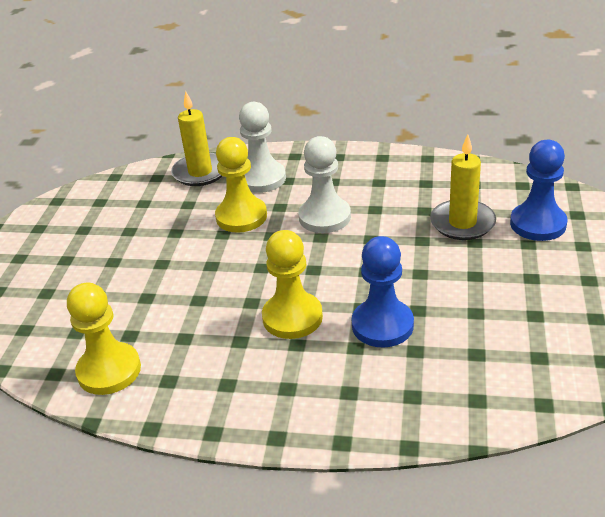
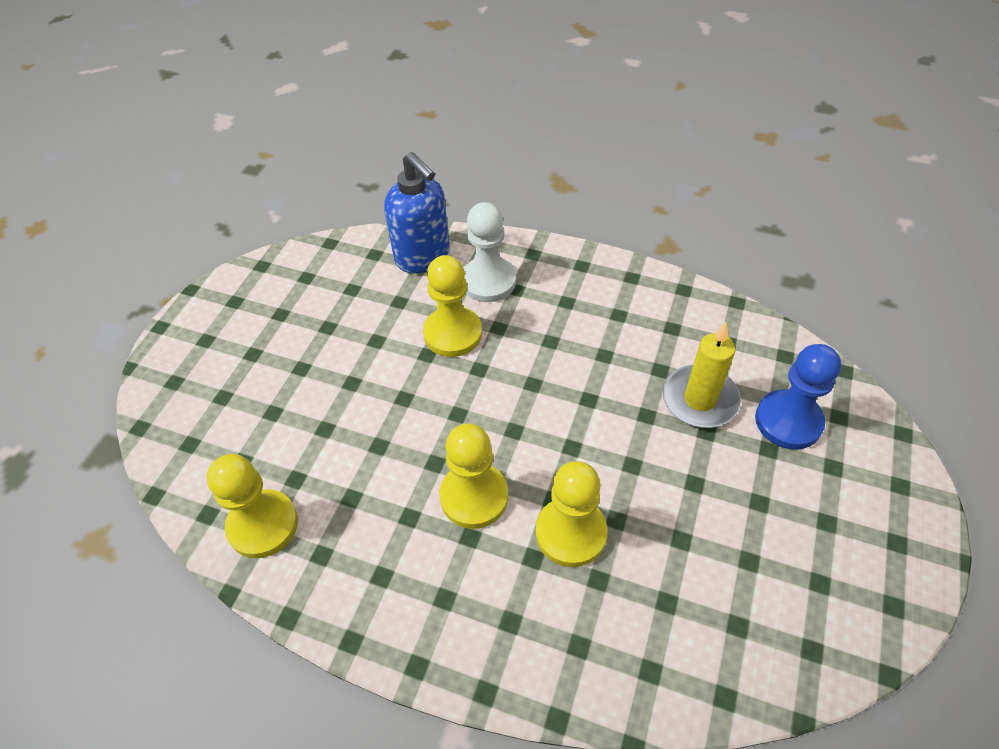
camera: 10 degrees right, 15 degrees up
yellow candle [171,91,222,186] -> blue soap dispenser [384,152,450,274]
white pawn [298,136,351,233] -> none
blue pawn [352,236,414,348] -> yellow pawn [536,461,608,567]

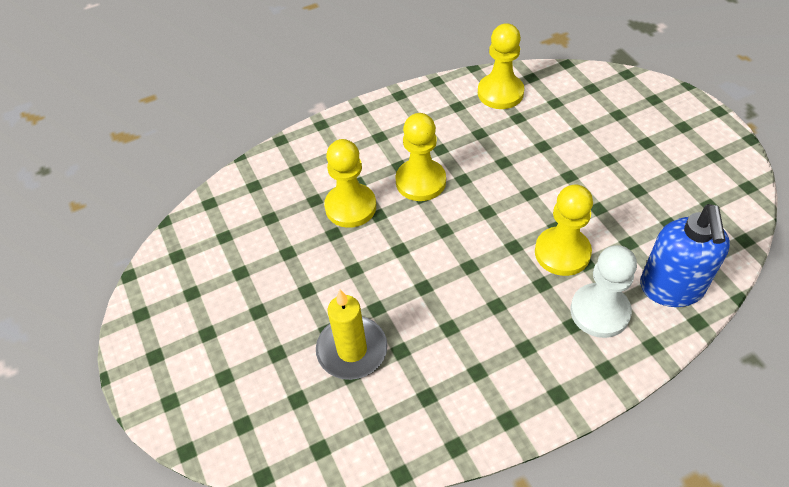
camera: 135 degrees right, 0 degrees up
blue soap dispenser [384,152,450,274] -> blue soap dispenser turned 90 degrees counterclockwise [640,204,730,307]
blue pawn [755,344,841,450] -> none

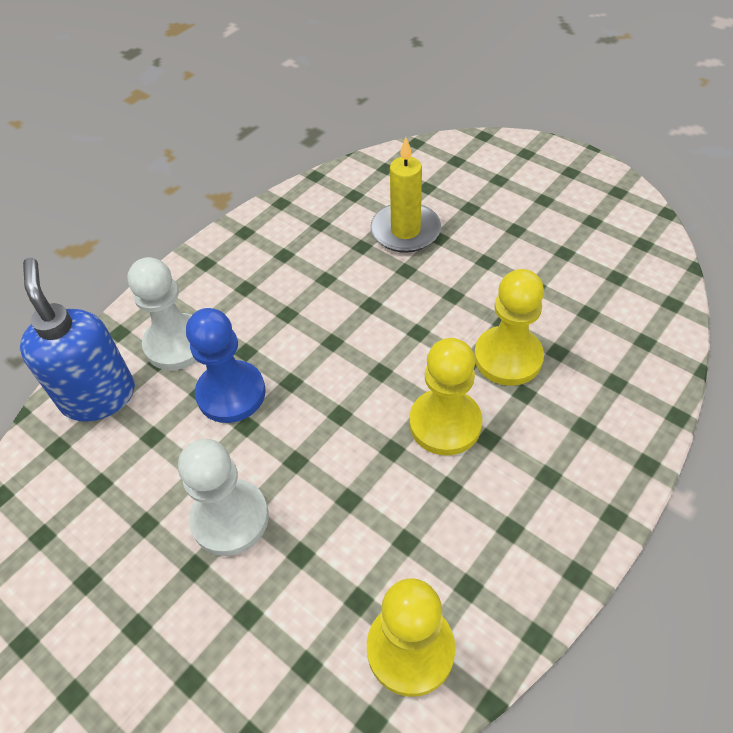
camera: 155 degrees right, 0 degrees up
yellow pawn [535,185,593,276] -> blue pawn [186,308,266,423]
none -> white pawn [178,439,269,556]

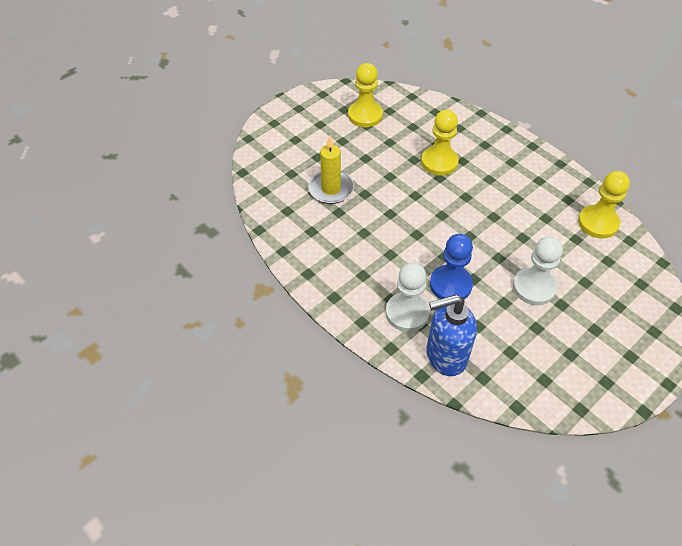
camera: 85 degrees left, 0 degrees up
yellow pawn [409,338,483,455] -> yellow pawn moved to [348,63,383,127]

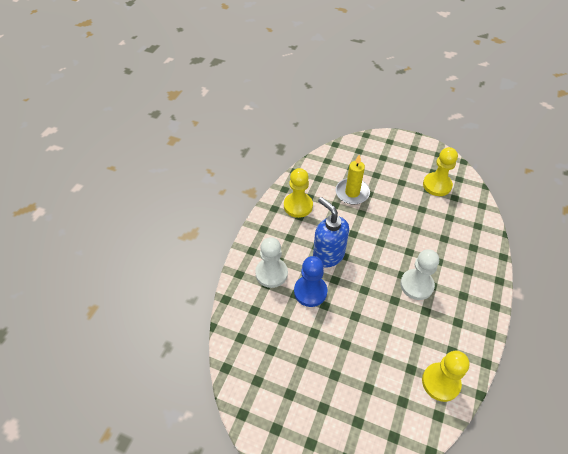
camera: 65 degrees right, 0 degrees up
yellow pawn [421,110,459,176] -> yellow pawn moved to [284,168,313,218]
blue soap dispenser [426,295,477,376] -> blue soap dispenser moved to [313,197,349,267]
white pawn [513,236,563,305] -> white pawn moved to [400,249,439,300]

